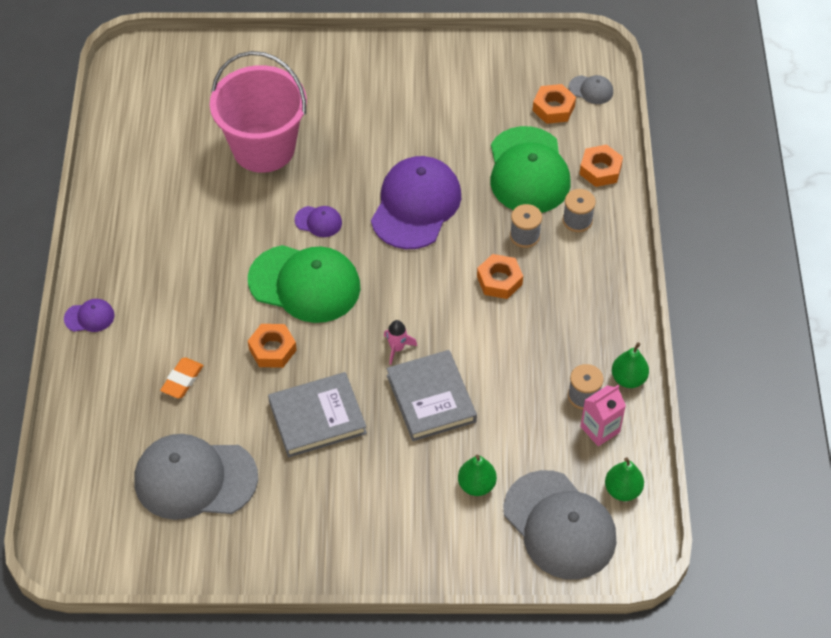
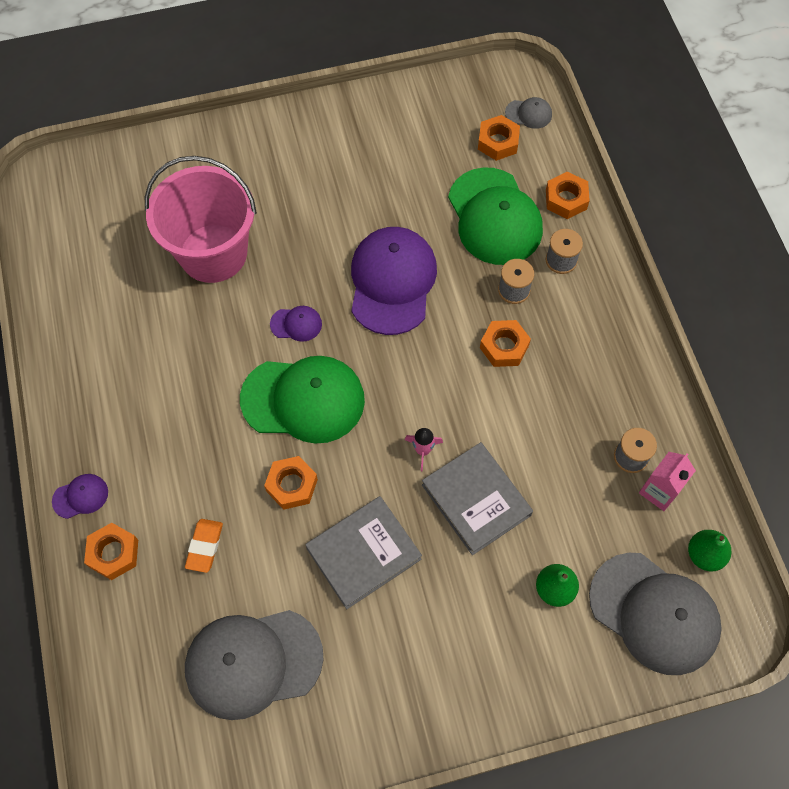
camera: 15 degrees left, 10 degrees up
green pear [612,342,649,388] -> none
none -> orange nut [84,523,138,580]

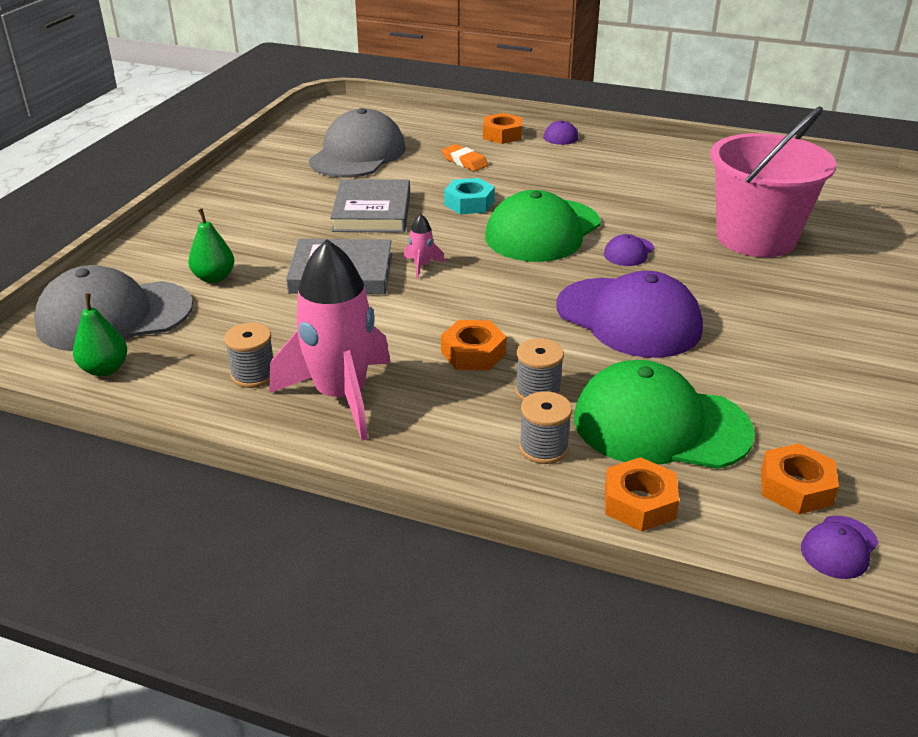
camera: 125 degrees right, 30 degrees down
orange nut [264,456,318,510] -> turquoise nut [444,178,495,214]
grey cap [505,97,552,129] -> purple cap [801,516,879,579]
pink carton [639,452,696,511] -> none
none -> pink rocket [270,239,390,441]

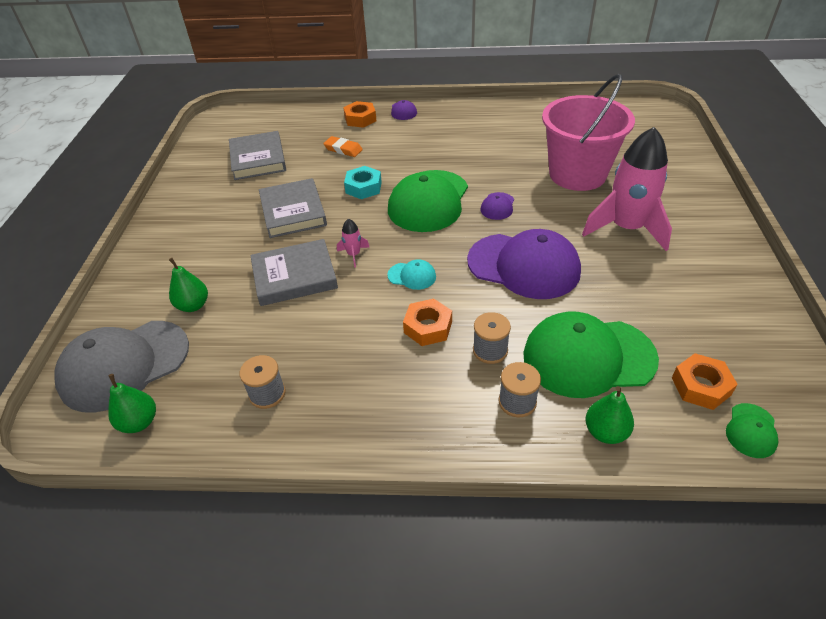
camera: 15 degrees left, 10 degrees up
pink rocket [270,239,390,441] -> pink rocket moved to [582,127,672,251]
grey cap [309,108,405,177] -> grey book [229,131,286,180]
orange nut [605,457,679,532] -> green pear [586,386,634,444]
purple cap [801,516,879,579] -> green cap [726,403,779,458]
none -> turquoise cap [387,259,436,290]

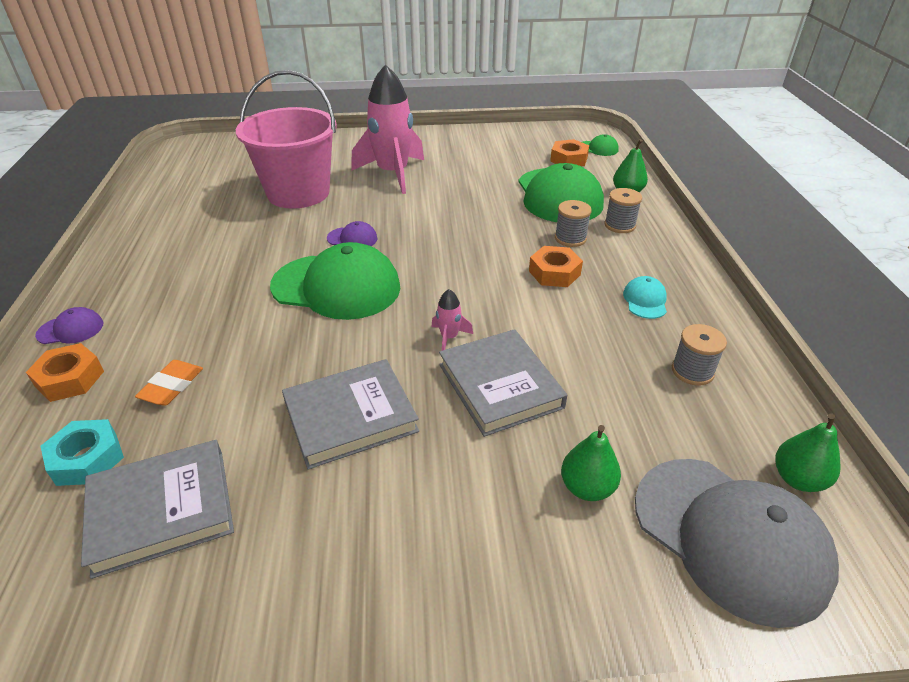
camera: 100 degrees left, 5 degrees down
turquoise nut [344,166,382,199] -> turquoise nut moved to [41,419,124,486]
turquoise cap [387,259,436,290] -> turquoise cap moved to [623,276,667,319]
purple cap [467,229,581,299] -> none

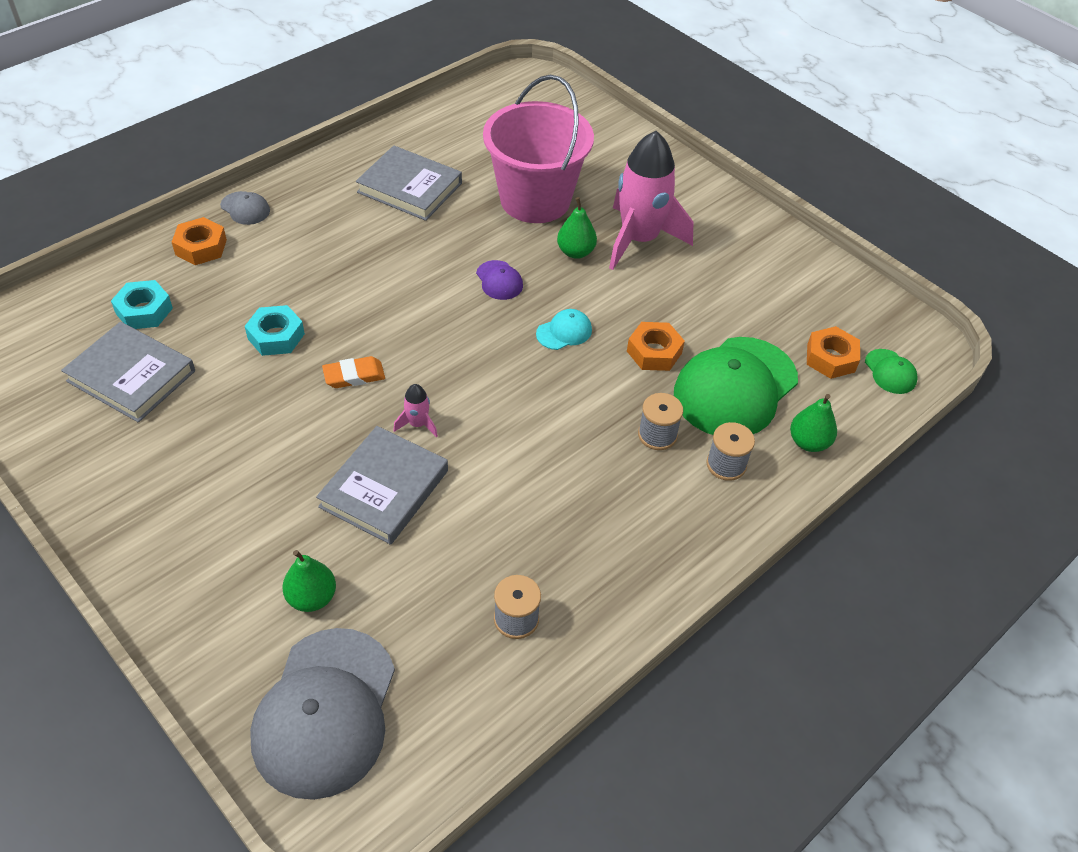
camera: 50 degrees right, 10 degrees up
purple cap [35,307,103,344] -> grey cap [220,191,270,225]
orange eraser [135,360,203,406] -> orange eraser moved to [322,356,385,388]
green cap [270,242,400,320] -> none
grey book [282,359,419,470] -> grey book moved to [356,145,462,221]
orange nut [529,246,583,287] -> orange nut moved to [627,322,685,371]
turquoise cap [623,276,667,319] -> turquoise cap moved to [536,309,592,350]
green pear [775,414,841,492] -> green pear moved to [557,197,597,259]
none -> turquoise nut [245,305,305,356]

